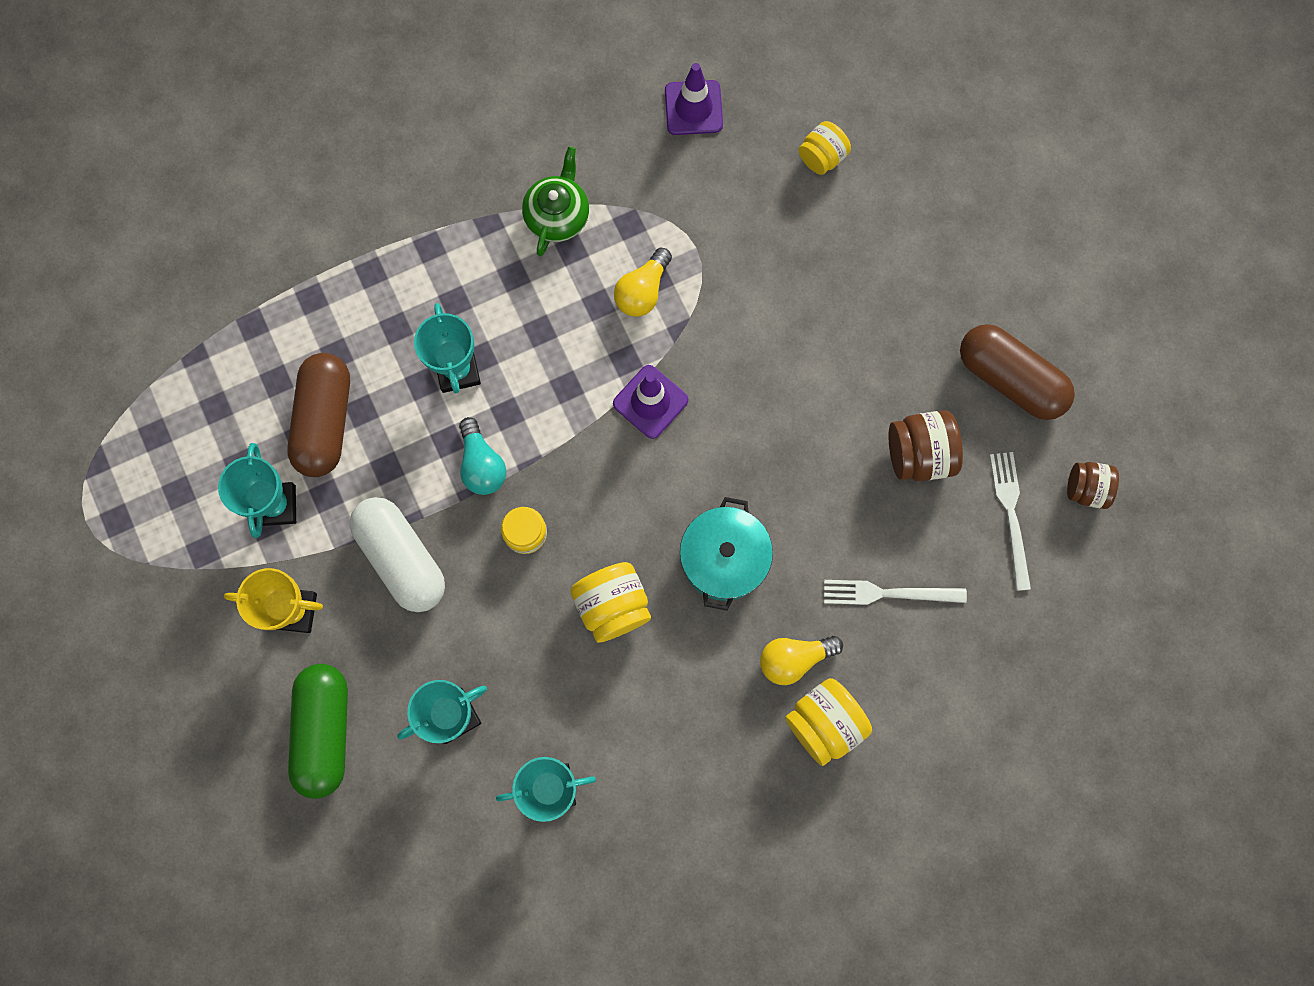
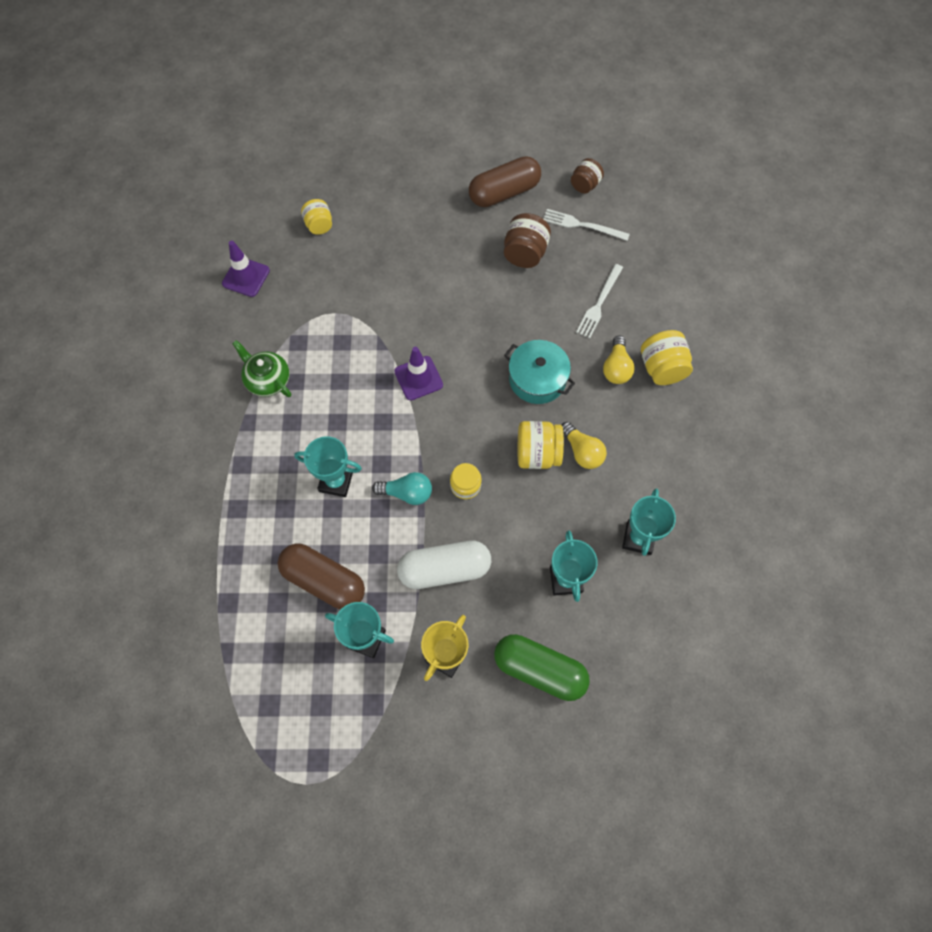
camera: 65 degrees left, 10 degrees down
yellow light bulb [614,247,672,317] -> yellow light bulb moved to [562,422,607,469]

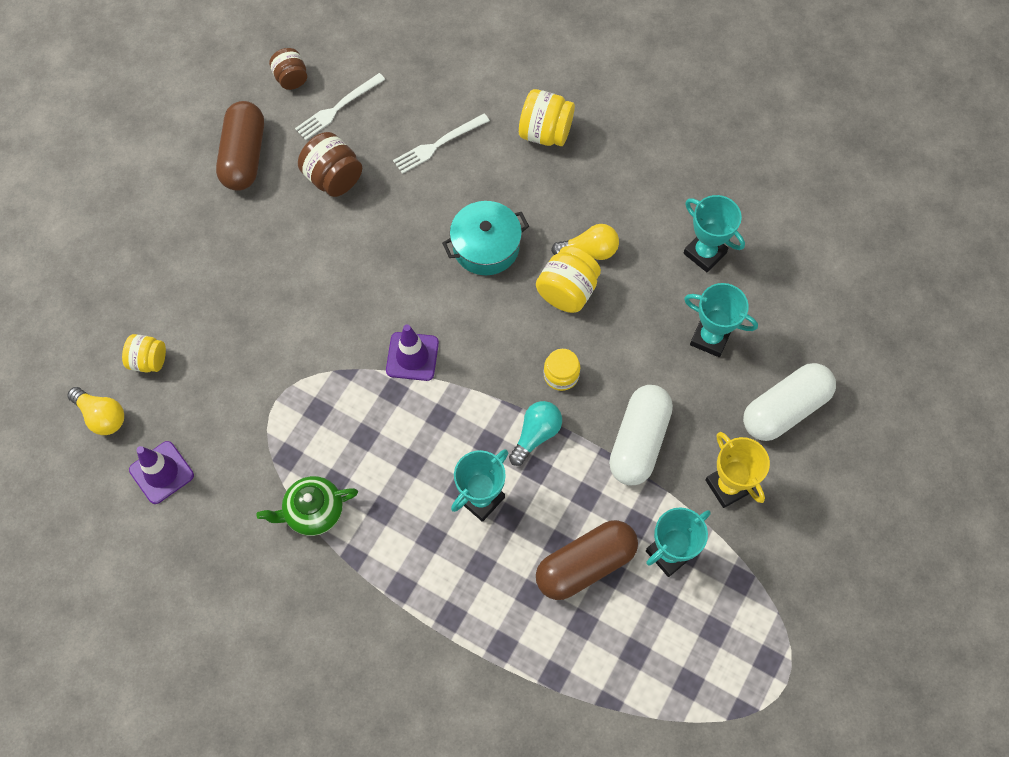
camera: 60 degrees left, 0 degrees up
green capsule [494,634,590,701] -> white capsule [743,363,836,441]
white fork [576,264,623,338] -> white fork turned 90 degrees clockwise [393,113,490,174]
yellow light bulb [603,336,635,384] -> yellow light bulb moved to [67,387,124,435]

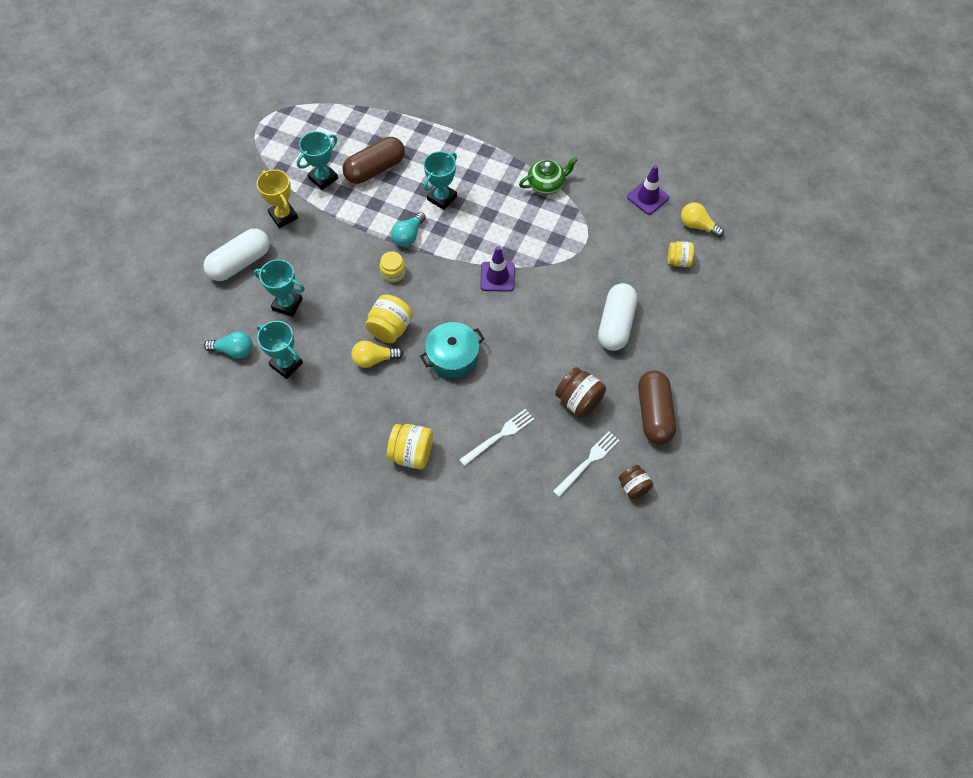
camera: 175 degrees right, 5 degrees down
white capsule [609,385,673,485] -> white capsule moved to [598,283,638,351]
none -> turquoise light bulb [204,332,253,359]

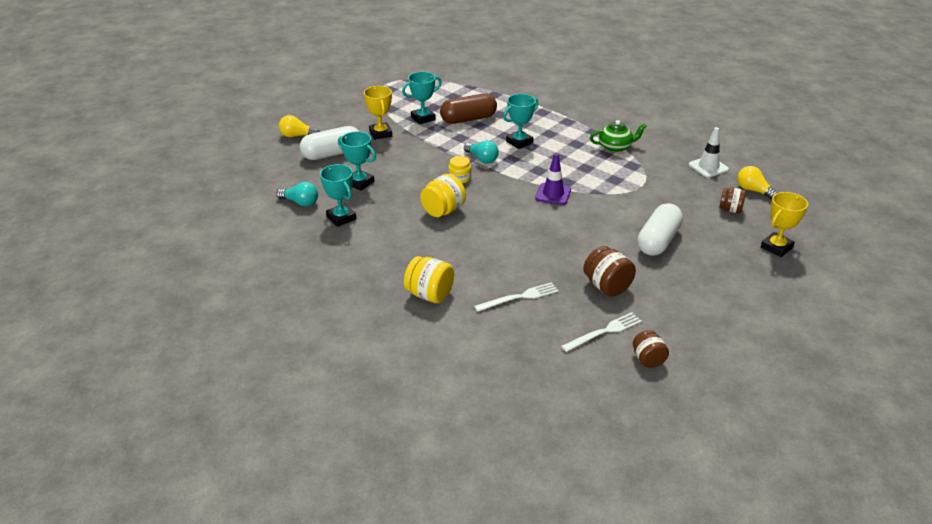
camera: 15 degrees right, 25 degrees down
yellow light bulb [351,341,403,368] -> yellow light bulb moved to [279,115,320,137]
turquoise light bulb [391,212,426,247] -> turquoise light bulb turned 90 degrees counterclockwise [464,140,499,164]
turquoise pot [420,322,485,378] -> none
purple traffic cone [627,165,669,215] -> white traffic cone [689,127,729,178]
brown capsule [638,370,676,444] -> none
yellow jar [668,241,694,267] -> brown jar [719,187,746,213]
none -> yellow trophy [761,192,808,257]

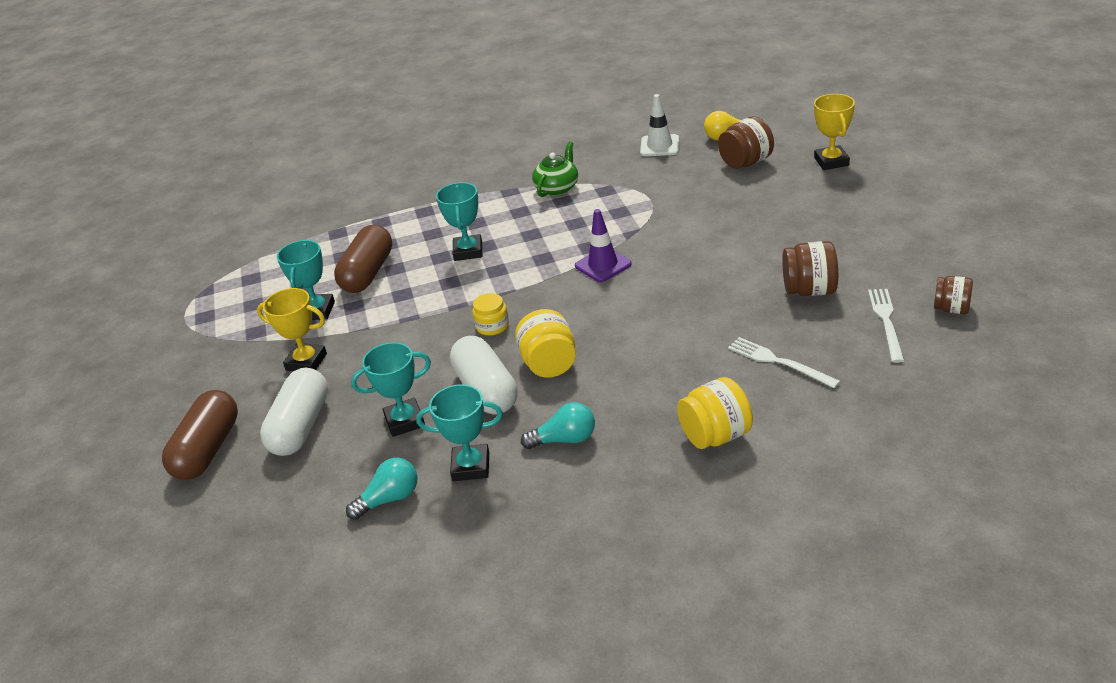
camera: 50 degrees left, 0 degrees up
yellow light bulb [279,115,320,137] -> brown capsule [162,390,238,480]
turquoise light bulb [464,140,499,164] -> turquoise light bulb moved to [521,402,595,449]
white fork [474,282,558,312] -> white fork turned 60 degrees counterclockwise [728,337,841,388]
white capsule [637,203,683,256] -> white capsule moved to [450,336,518,414]
brown jar [719,187,746,213] -> brown jar [718,116,774,169], size x1.52

